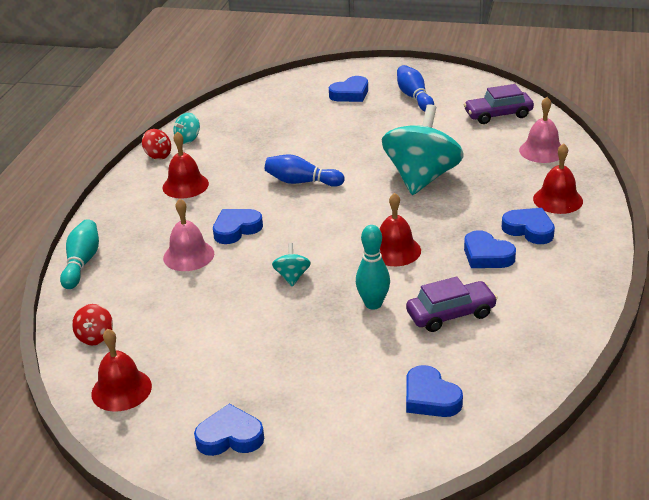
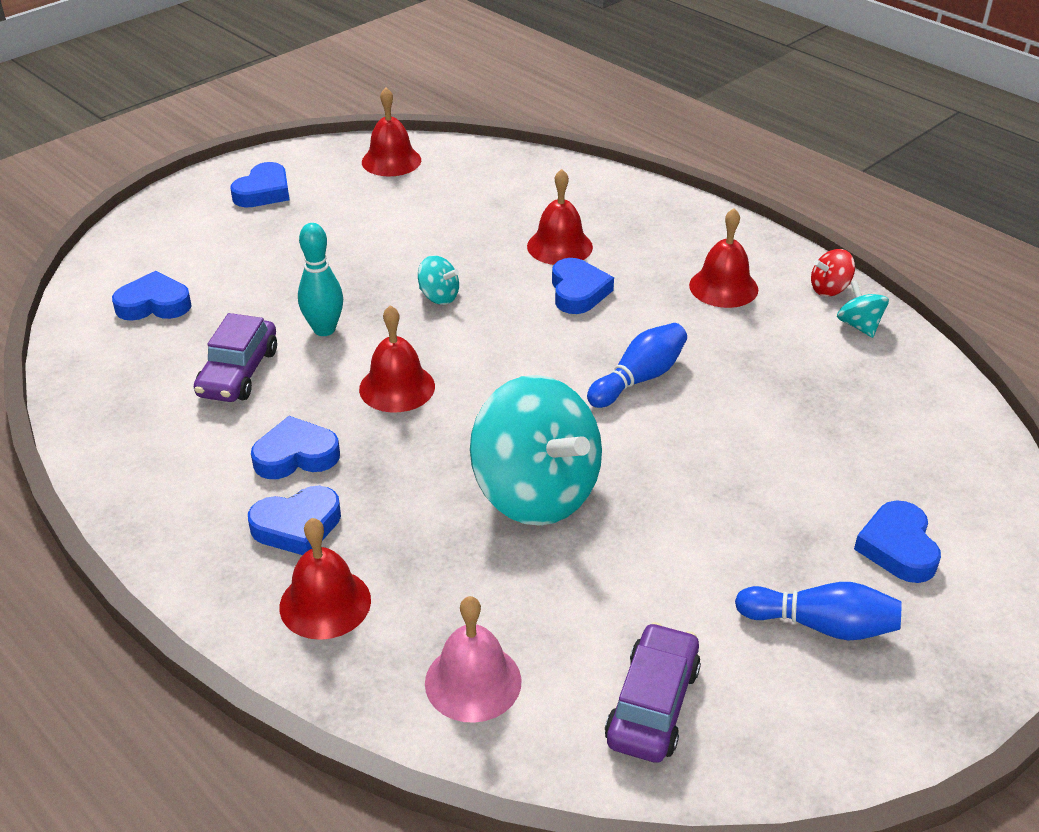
camera: 120 degrees right, 5 degrees up
turquoise bowling pin [60,219,99,289] -> none
red spinning top [72,304,113,346] -> none
pink bell [163,199,214,271] -> red bell [527,169,593,265]

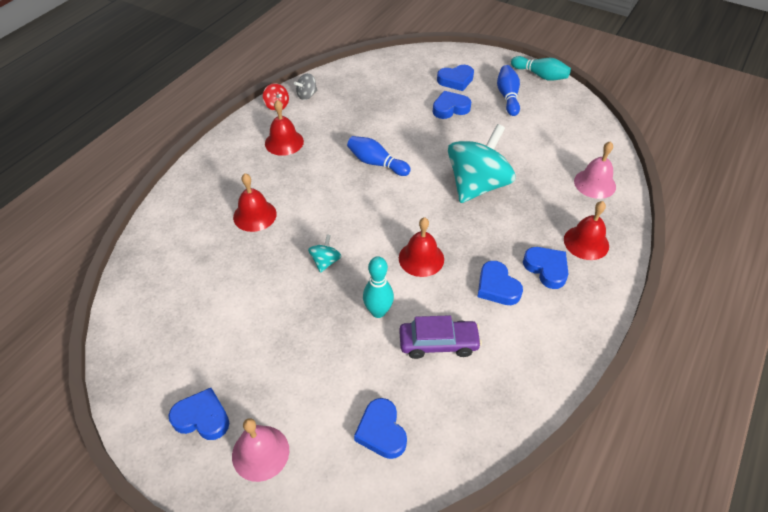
camera: 105 degrees left, 10 degrees up
red bell [362,88,421,176] -> none
blue heart [552,258,614,314] -> blue heart moved to [433,91,471,119]
purple car [605,622,701,763] -> none
turquoise spinning top [837,280,889,338] -> grey spinning top [294,73,317,100]
none -> pink bell [232,418,289,482]
none -> turquoise bowling pin [511,56,571,81]

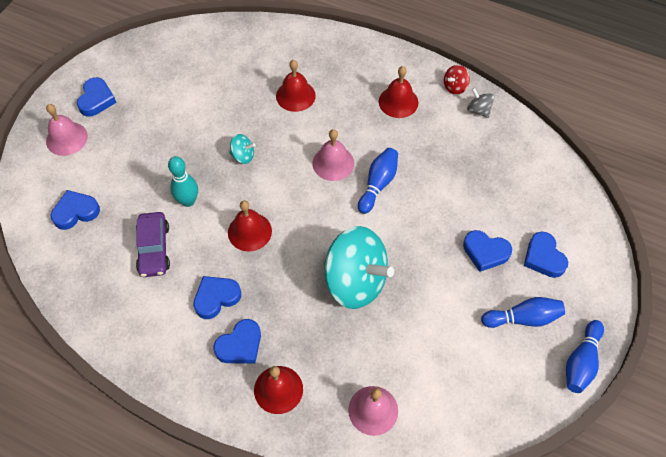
camera: 85 degrees right, 10 degrees up
blue heart [433,91,471,119] -> blue heart turned 135 degrees clockwise [463,230,512,272]
turquoise bowling pin [511,56,571,81] -> blue bowling pin [566,320,604,393]
none -> pink bell [313,129,354,181]

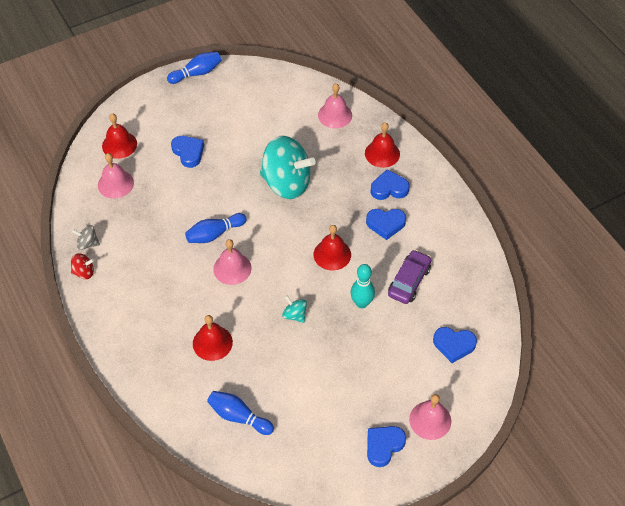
camera: 145 degrees left, 5 degrees down
turquoise spinning top [324,226,394,309] -> turquoise spinning top turned 135 degrees clockwise [260,136,316,199]
red bell [379,66,418,118] -> red bell moved to [102,113,137,159]
grey spinning top [467,88,494,118] -> grey spinning top turned 105 degrees clockwise [71,225,100,250]
blue bowling pin [481,297,565,328] -> blue bowling pin moved to [207,391,274,435]
blue heart [524,232,568,278] -> none
none -> pink bell [98,153,134,199]

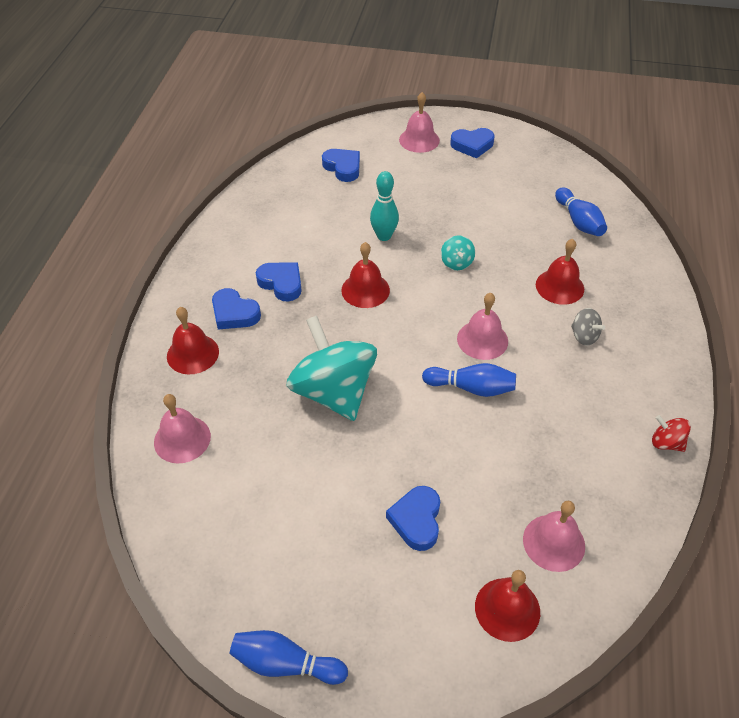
camera: 140 degrees left, 5 degrees down
grey spinning top [71,225,100,250] -> grey spinning top moved to [571,308,605,346]
purple car [388,250,431,304] -> none

